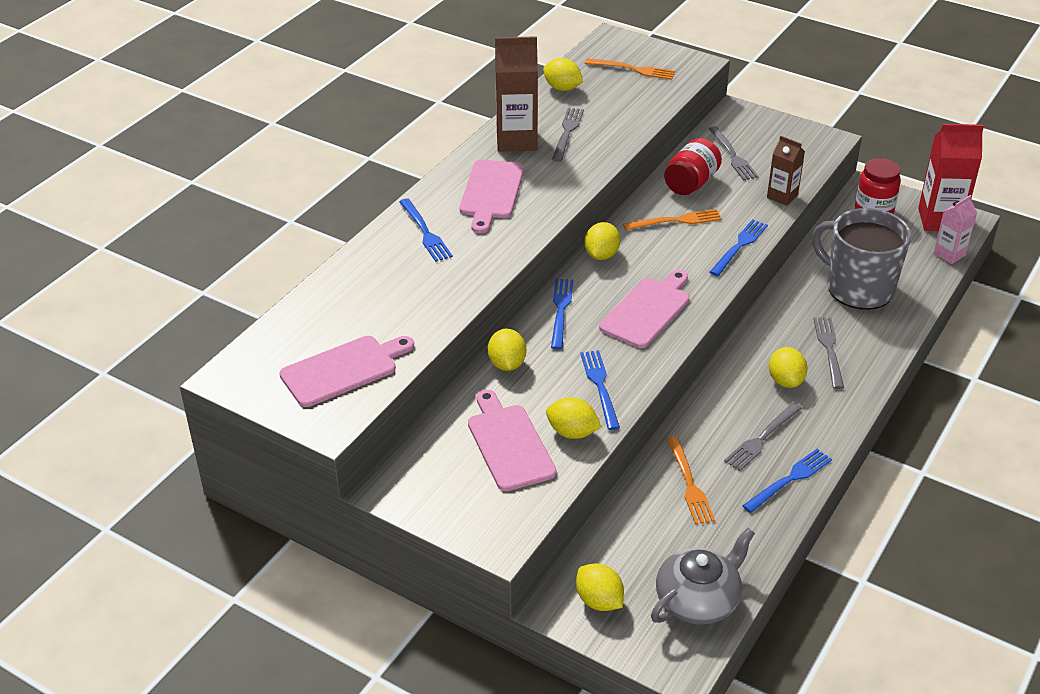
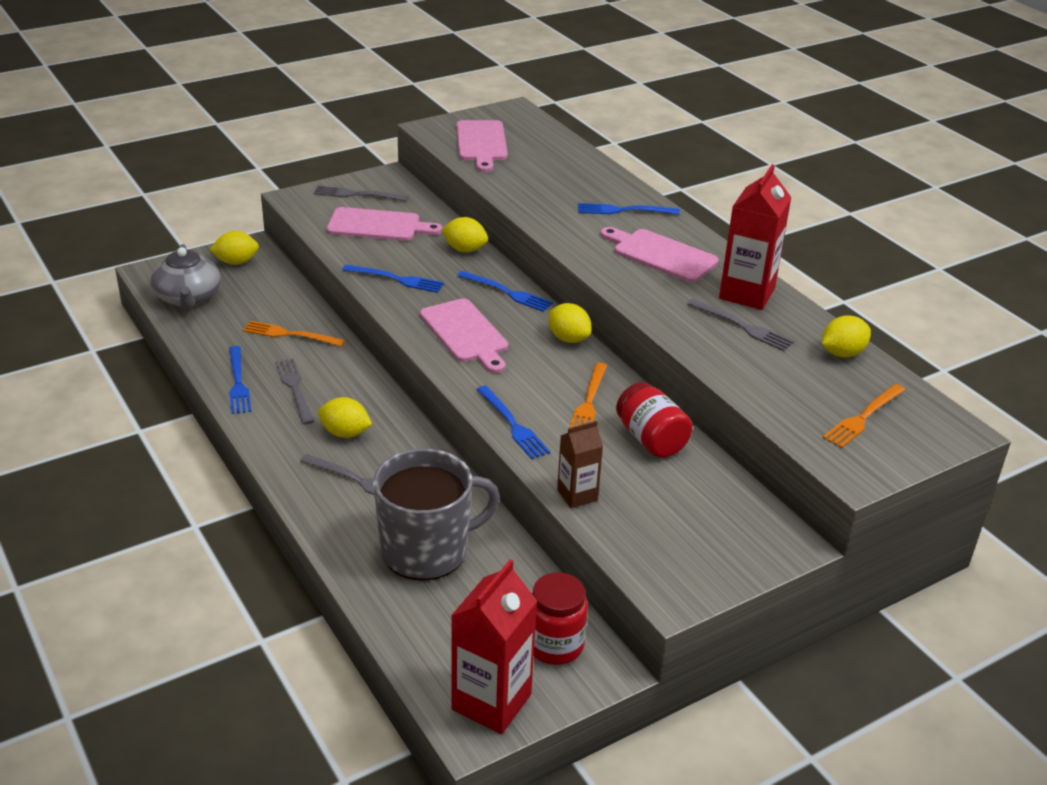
camera: 115 degrees right, 5 degrees down
brown carton [495,36,538,152] -> red carton [719,164,792,310]
yellow lemon [546,397,602,439] -> none
grey fork [708,126,759,181] -> grey fork moved to [314,185,408,201]
pink carton [934,195,977,264] -> none

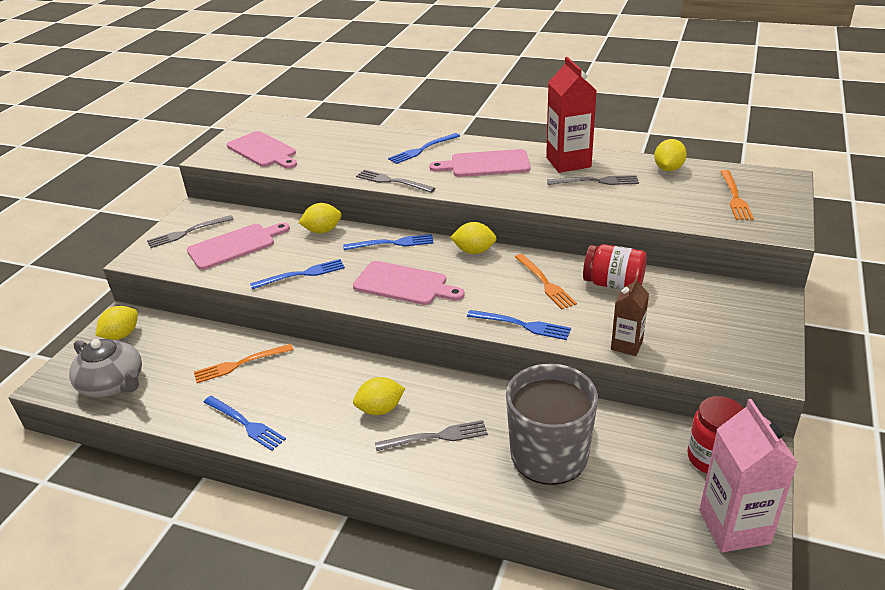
camera: 35 degrees left, 0 degrees up
grey fork [275,358,314,425] -> grey fork moved to [356,169,435,193]
red carton [451,559,537,734] -> pink carton [699,399,798,553]

